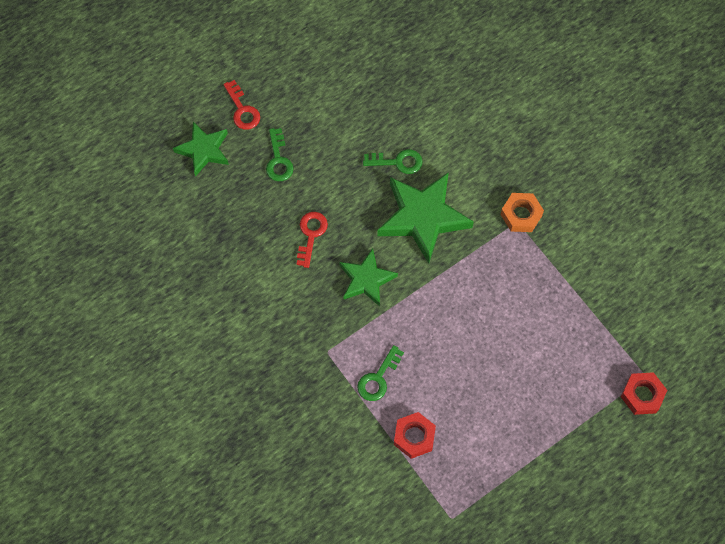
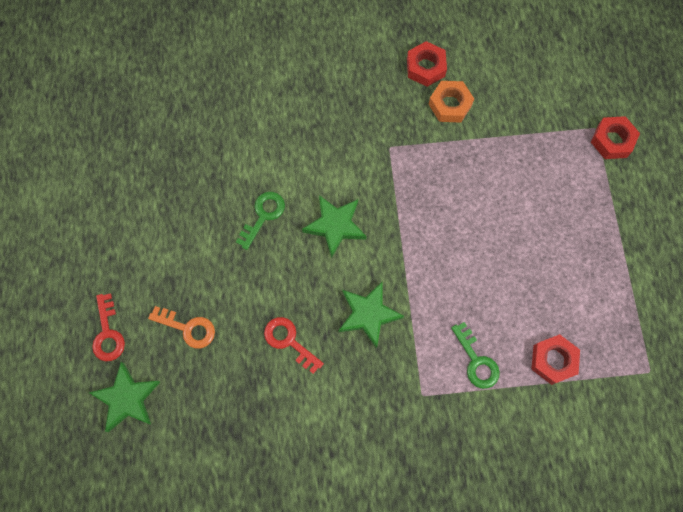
camera: 60 degrees left, 5 degrees up
red key [223,80,260,130] -> red key turned 75 degrees clockwise [92,293,125,361]
green key [266,128,294,181] -> orange key [148,306,215,349]
green star [377,172,474,264] -> green star [302,195,366,258], size x0.61
orange nut [500,193,544,232] -> orange nut moved to [428,81,474,123]
none -> red nut [407,41,447,87]

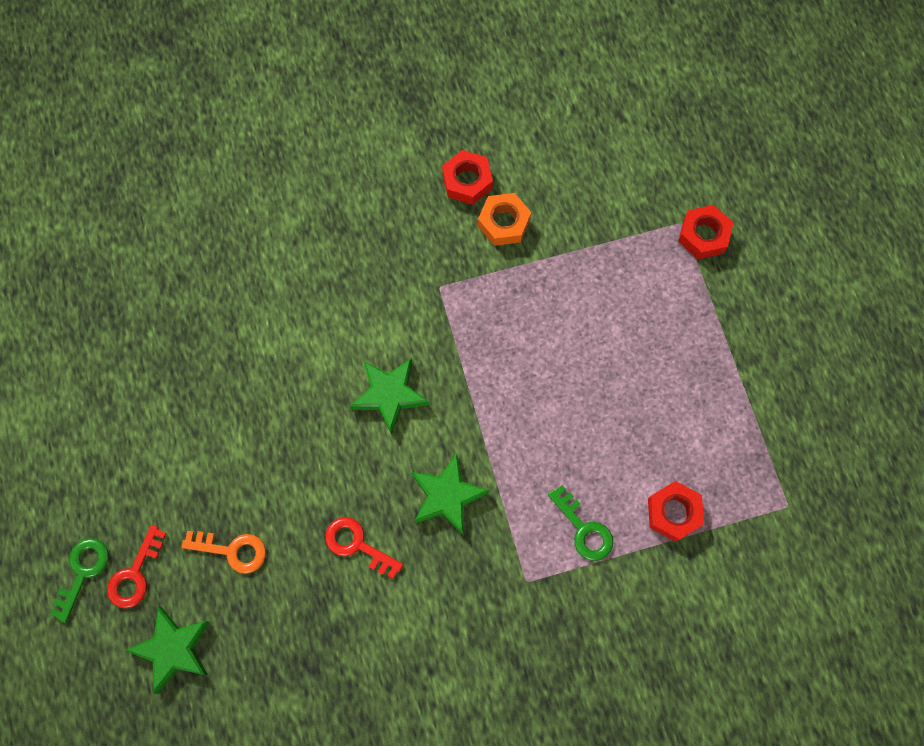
camera: 10 degrees left, 0 degrees up
red key [92,293,125,361] -> red key turned 45 degrees clockwise [107,525,167,609]
green key [236,192,285,250] -> green key moved to [50,538,109,623]

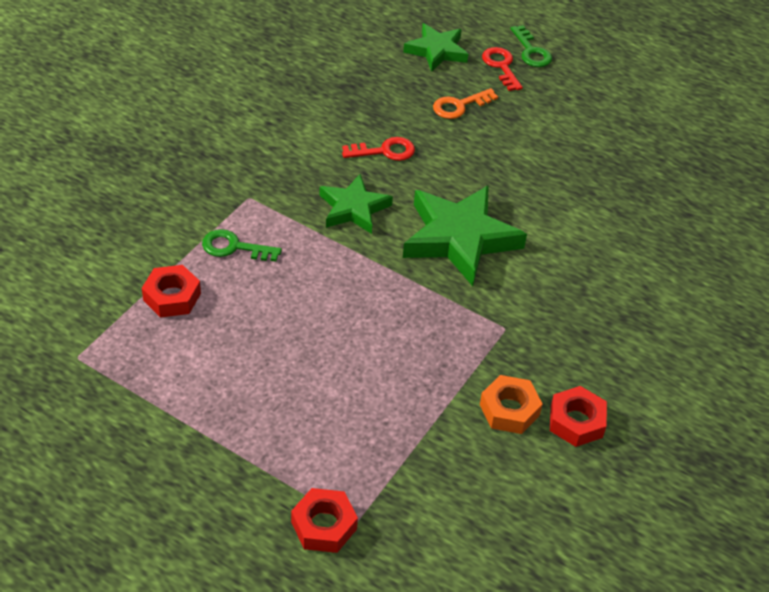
camera: 135 degrees right, 25 degrees down
green star [350,358,429,435] -> green star [403,185,527,286], size x1.64

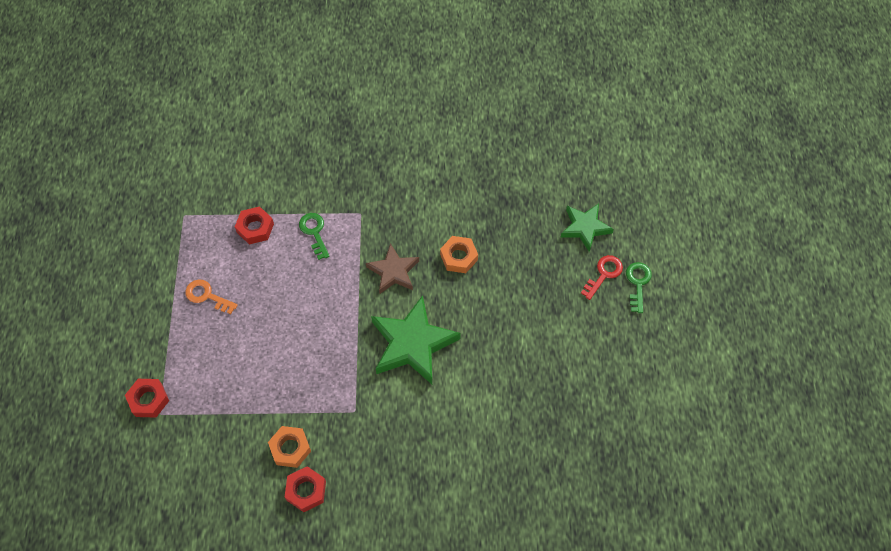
camera: 60 degrees right, 15 degrees up
green star [319,174,393,234] -> brown star [366,243,419,294]
red key [342,137,415,161] -> orange nut [440,236,478,273]
orange key [433,88,498,119] -> orange key moved to [185,279,238,314]
green key [510,25,552,67] -> green key turned 150 degrees clockwise [626,262,652,313]

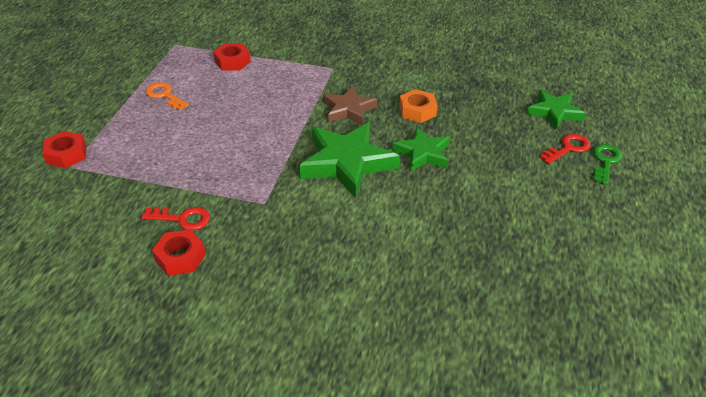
camera: 15 degrees right, 20 degrees down
orange nut [268,426,311,468] -> red key [141,207,210,230]
green key [299,213,330,260] -> none
none -> green star [392,127,450,172]

